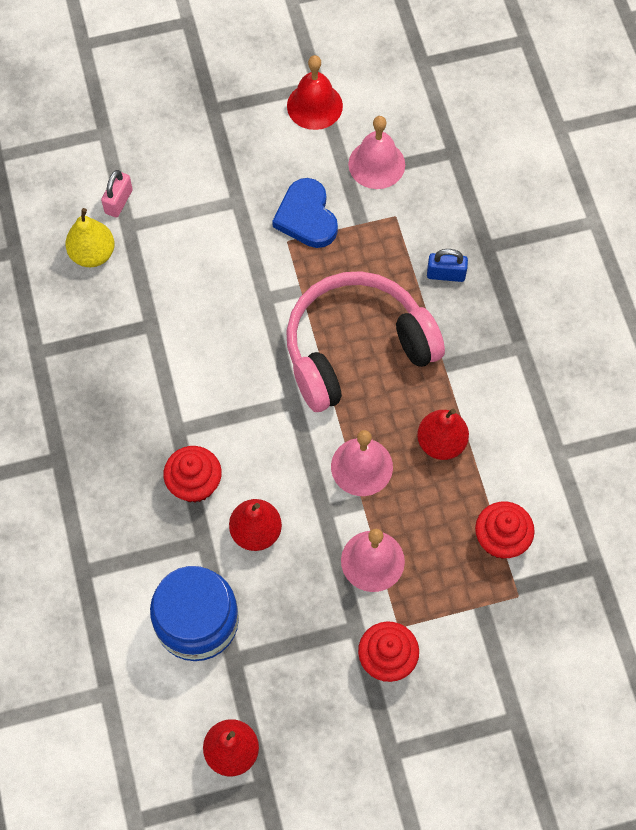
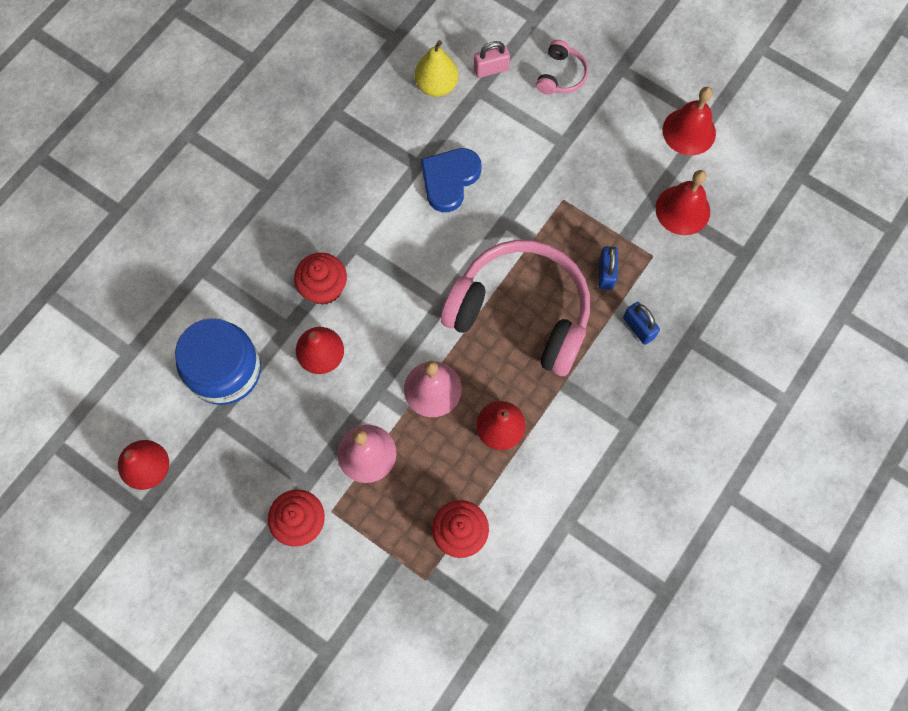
camera: 50 degrees right, 5 degrees up
blue heart [272,178,338,248] -> blue heart moved to [421,148,482,212]
pink bell [348,116,405,189] -> red bell [655,170,710,235]
none -> pink headphones [536,40,589,95]
none -> blue padlock [598,246,618,290]

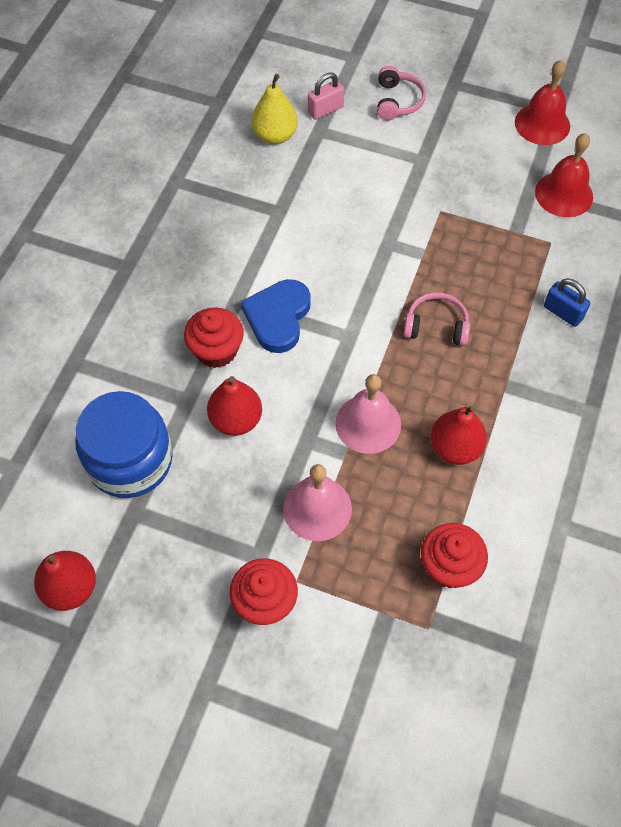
camera: 15 degrees left, 10 degrees down
blue heart [421,148,482,212] -> blue heart moved to [241,279,311,353]
pink headphones [441,240,590,376] -> pink headphones [404,292,470,346], size x0.42
blue padlock [598,246,618,290] -> none

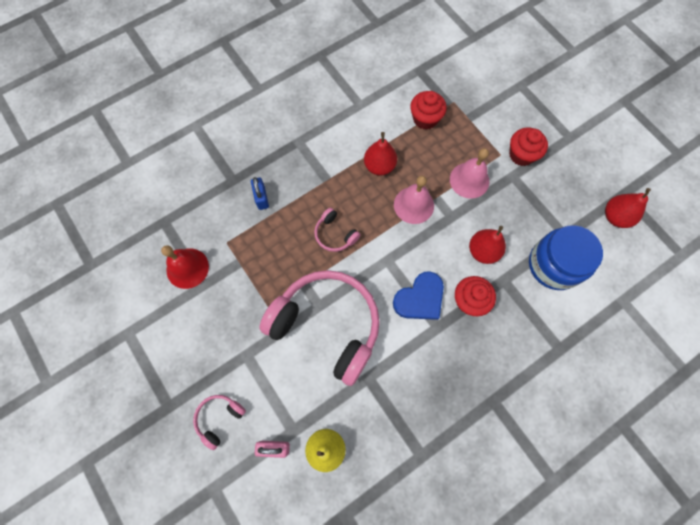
camera: 145 degrees left, 10 degrees up
red bell [515,60,570,145] -> none
none -> pink headphones [259,270,380,386]

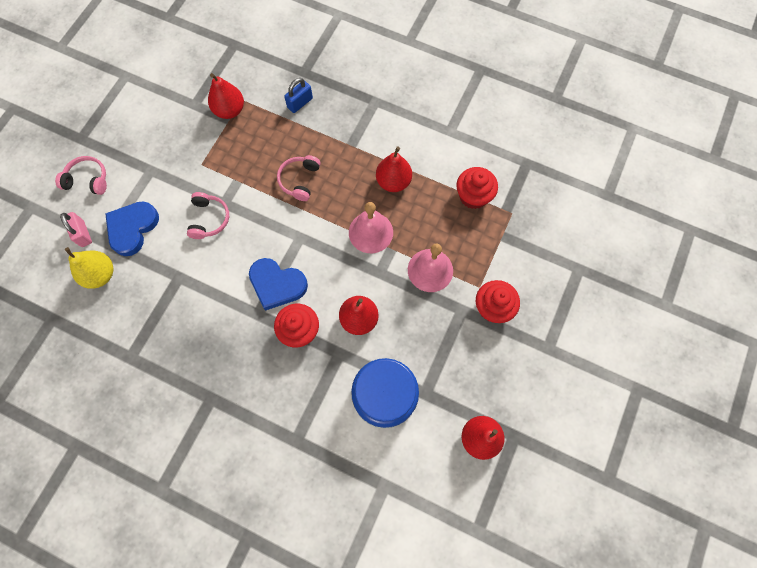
camera: 60 degrees right, 0 degrees up
red bell [161,245,209,289] -> none
pink headphones [259,270,380,386] -> pink headphones [187,192,229,239], size x0.42
none -> blue heart [105,202,159,256]
none -> red pear [208,73,244,119]

